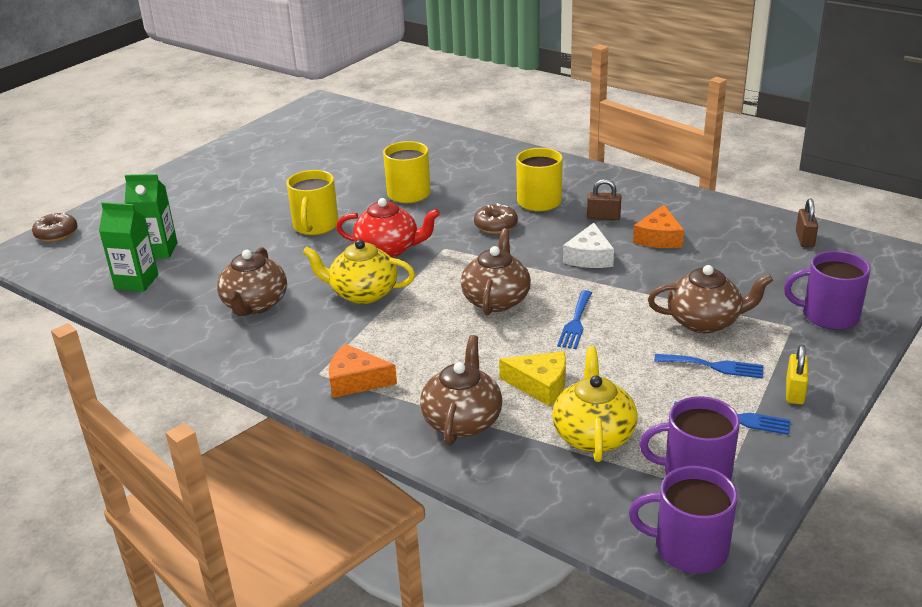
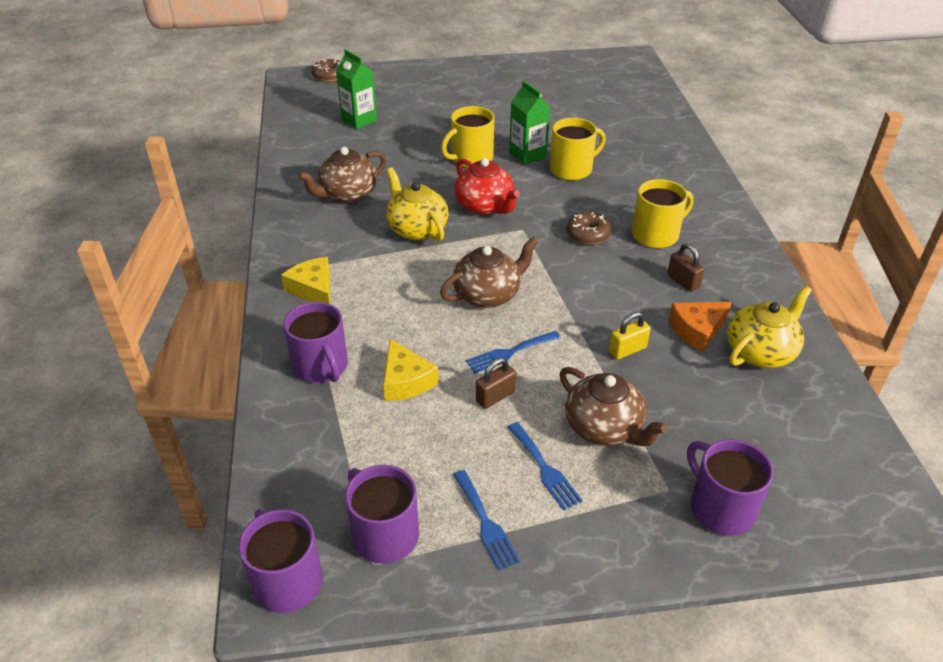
camera: 45 degrees right, 10 degrees up
green carton [99,202,159,292] -> green carton moved to [509,81,550,165]
orange cheese [329,344,397,398] -> yellow cheese [281,257,330,304]
brown teapot [420,335,502,446] -> purple mug [283,302,348,383]
yellow teapot [552,347,638,462] -> yellow teapot moved to [727,286,812,368]
white cheese [563,223,614,268] -> none
yellow padlock [786,345,808,405] -> yellow padlock moved to [609,312,651,360]
brown padlock [796,198,818,247] -> brown padlock moved to [476,358,516,409]

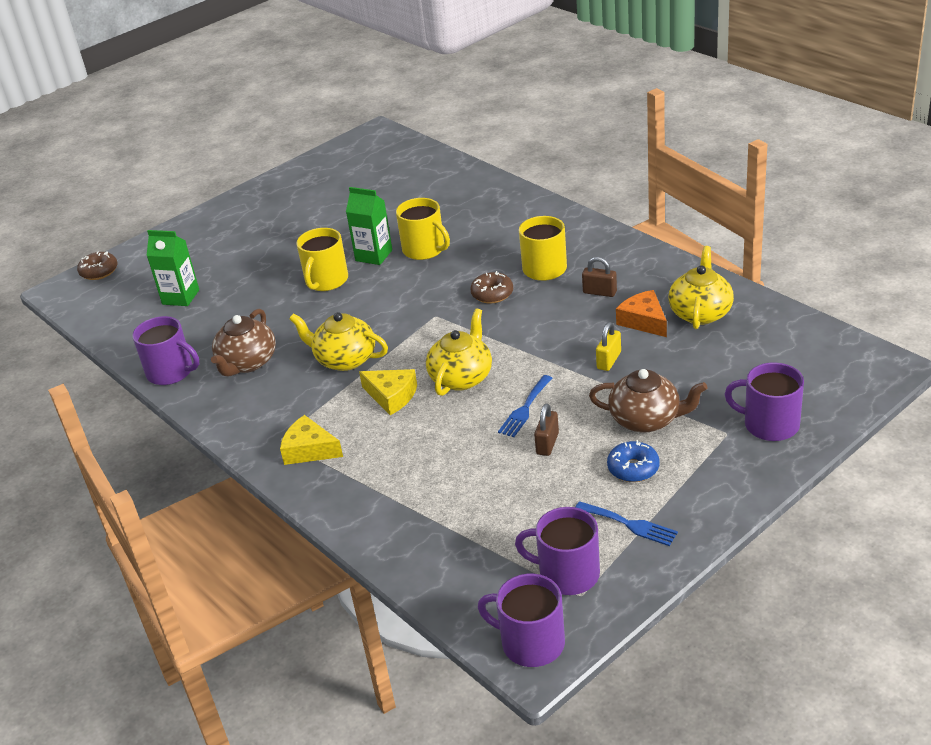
camera: 30 degrees left, 5 degrees down
purple mug [283,302,348,383] -> purple mug moved to [132,316,199,385]
yellow cheese [383,339,439,401] -> yellow cheese moved to [359,369,417,415]
brown teapot [440,237,538,308] -> yellow teapot [426,309,492,396]
red teapot [454,158,520,215] -> none
blue fork [508,422,583,510] -> blue donut [607,440,659,482]
yellow mug [550,118,606,180] -> yellow mug turned 105 degrees clockwise [396,198,450,260]
orange cheese [669,302,732,352] -> orange cheese turned 120 degrees clockwise [616,290,667,337]

